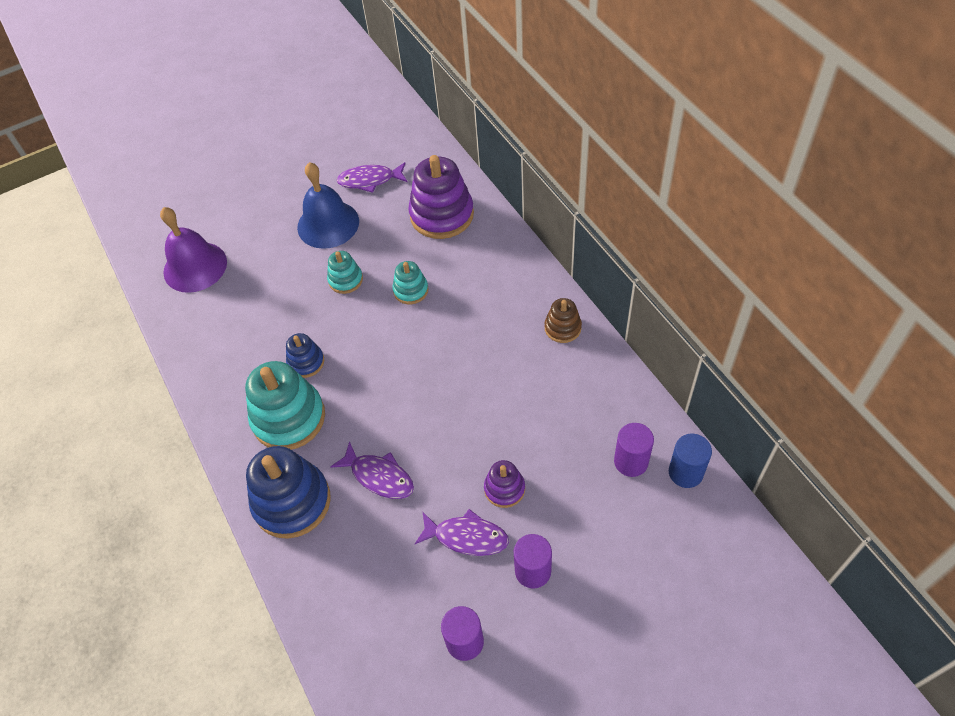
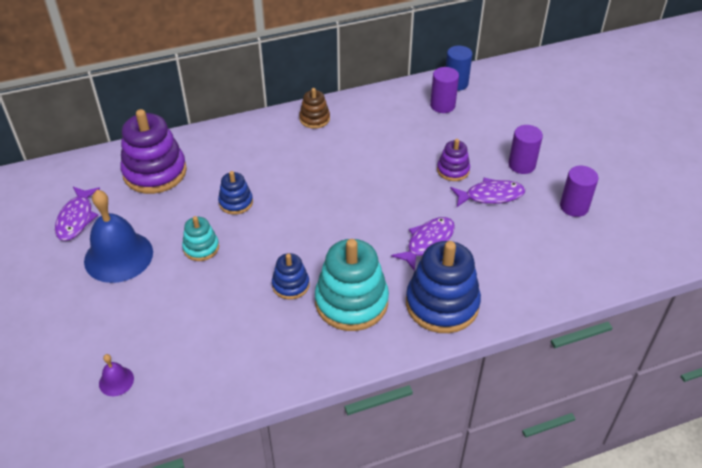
camera: 85 degrees left, 10 degrees down
purple bell [160,207,227,293] -> purple bell [99,354,134,396], size x0.45
turquoise stacking toy [392,261,429,304] -> blue stacking toy [218,171,253,215]
purple fish [415,509,509,556] -> purple fish turned 60 degrees clockwise [450,178,525,207]

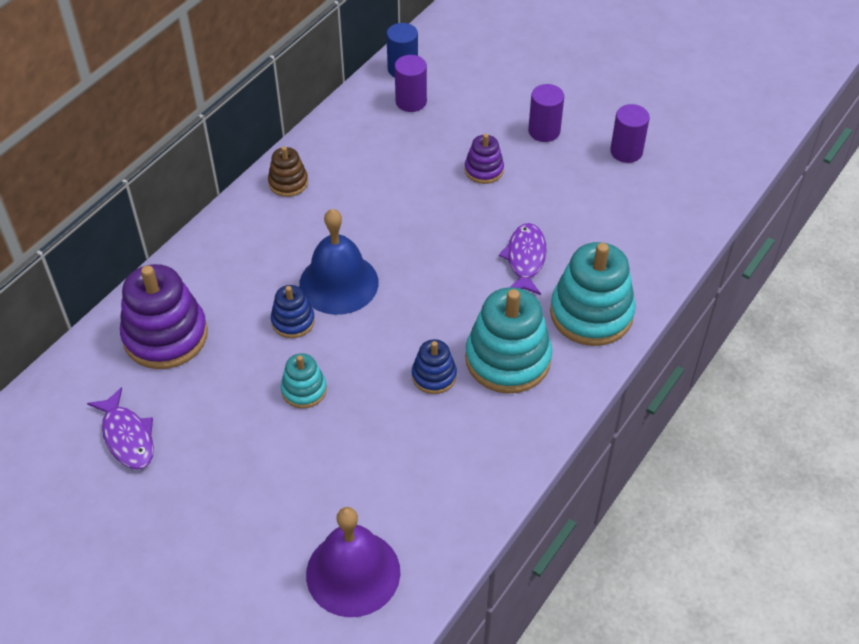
camera: 35 degrees left, 5 degrees up
blue bell [84,190,153,283] -> blue bell moved to [299,209,379,315]
purple bell [99,354,134,396] -> purple bell [306,507,400,617], size x2.24
blue stacking toy [406,241,481,333] -> turquoise stacking toy [550,242,636,346]
purple fish [450,178,525,207] -> none

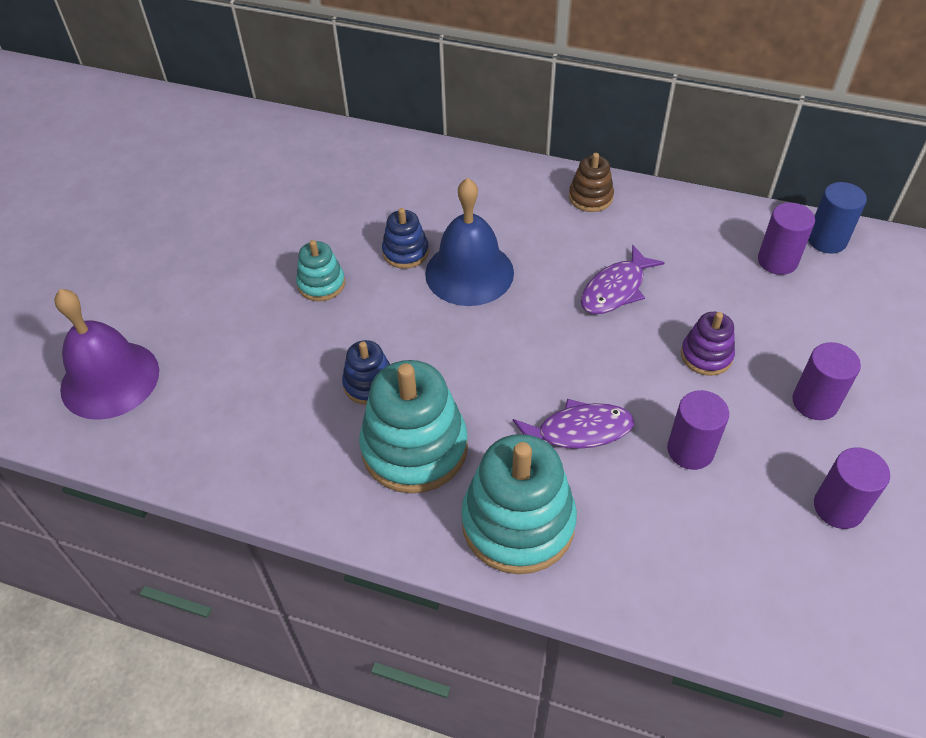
camera: 75 degrees right, 0 degrees up
purple fish [87,387,154,469] -> purple fish moved to [581,245,665,314]
purple stacking toy [120,264,208,369] -> none
none -> purple cylinder [667,390,729,470]

